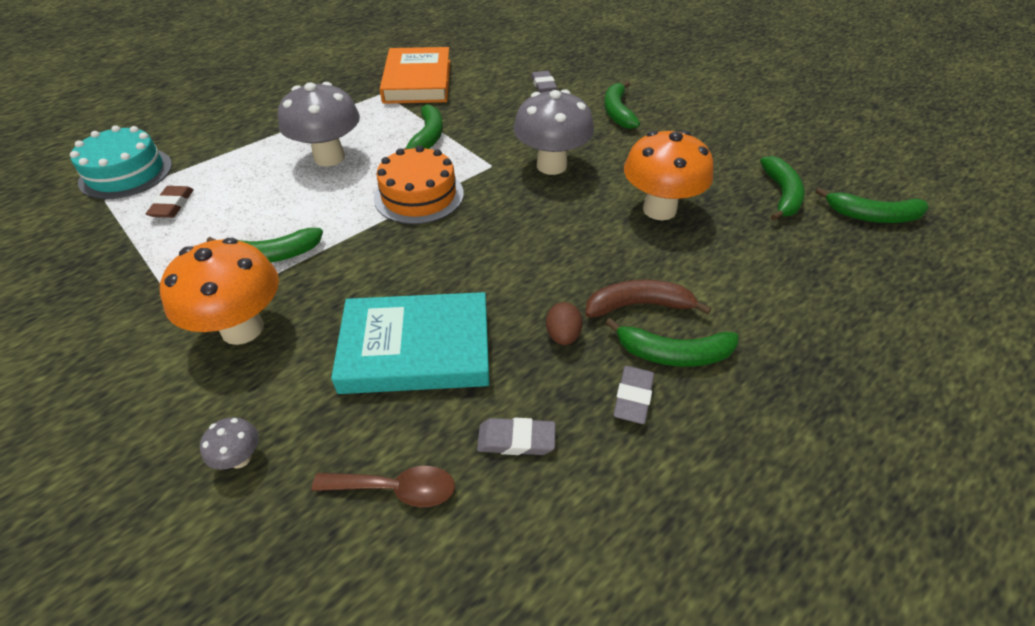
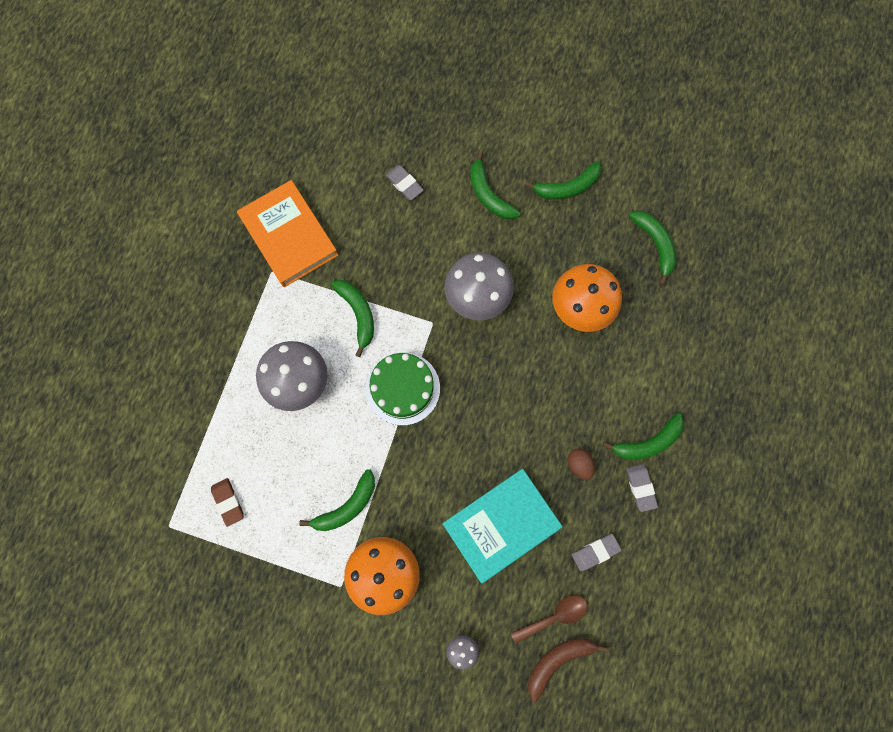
camera: 30 degrees left, 30 degrees up
turquoise cake [70,125,172,199] -> none
orange cake [374,145,464,224] -> green cake [366,352,440,425]
brown banana [585,280,711,318] -> brown banana moved to [528,638,609,702]
green banana [815,187,929,223] -> green banana moved to [525,161,602,200]

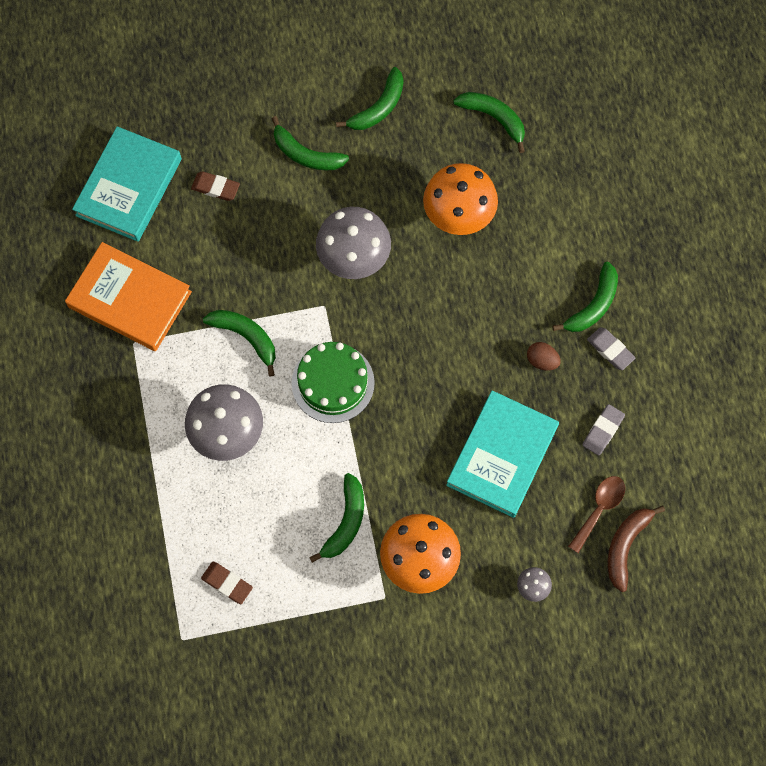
camera: 30 degrees left, 5 degrees down
grey eraser [386,165,424,200] -> brown eraser [191,171,240,201]
none -> turquoise book [72,126,182,242]

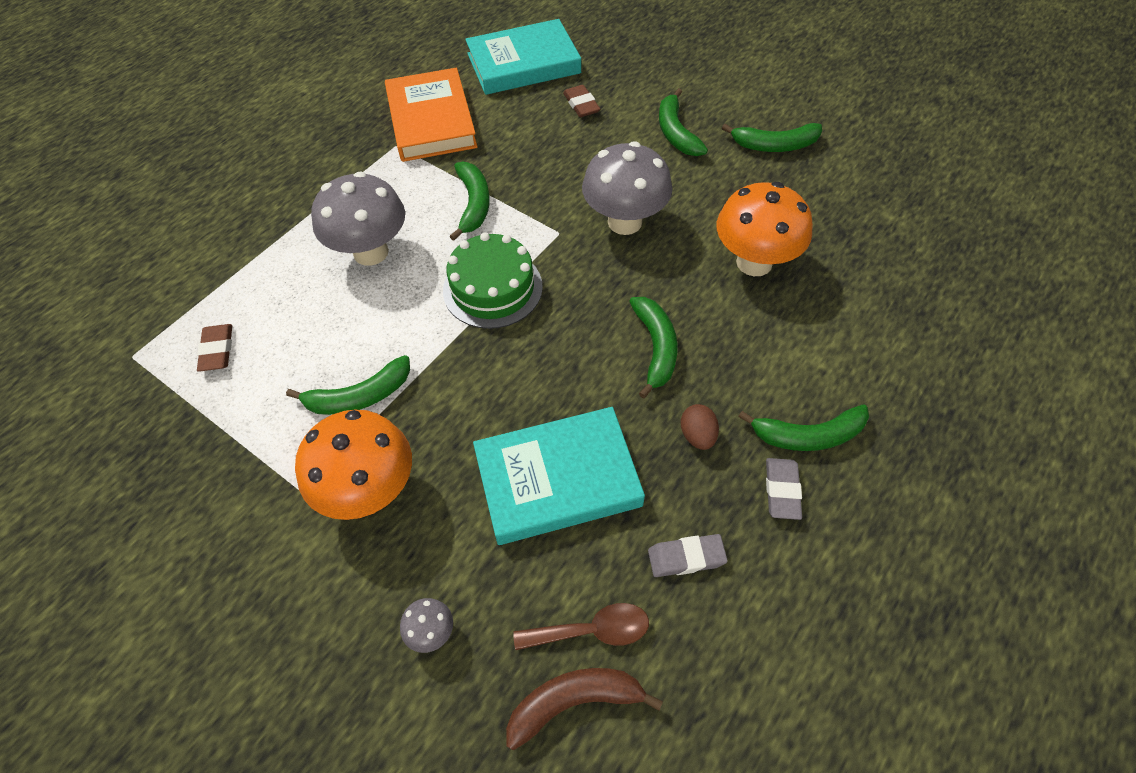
camera: 50 degrees right, 15 degrees down
green banana [453,92,525,153] -> green banana moved to [629,297,678,399]

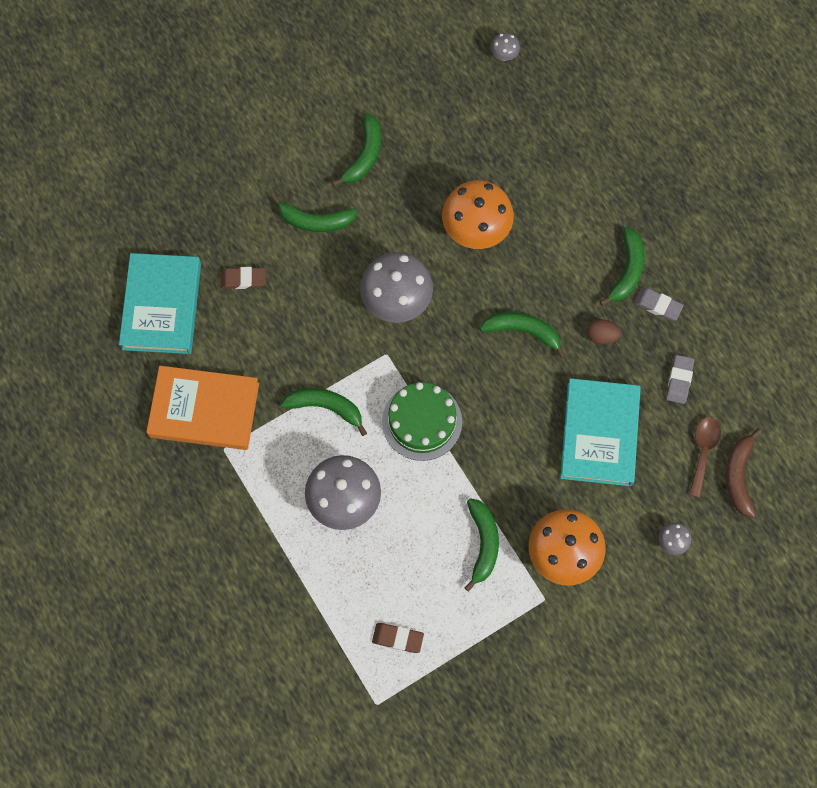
camera: 70 degrees left, 15 degrees up
none -> grey mushroom [491,33,520,61]

